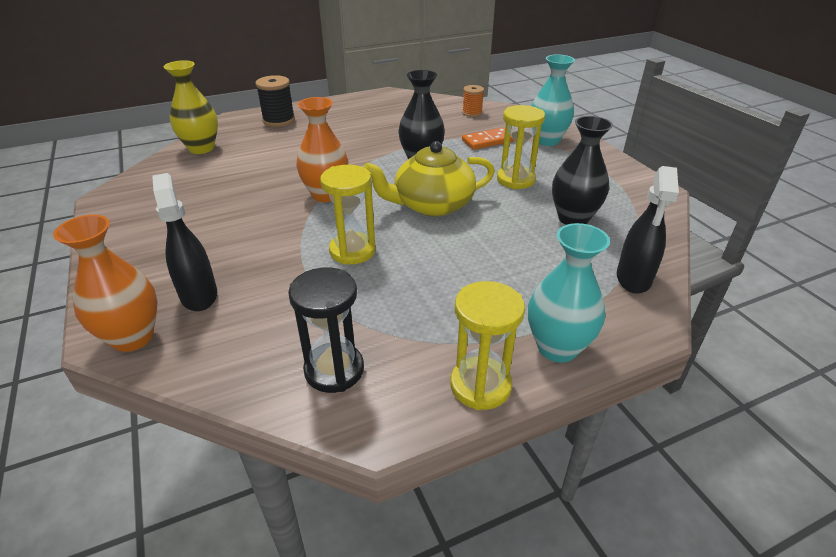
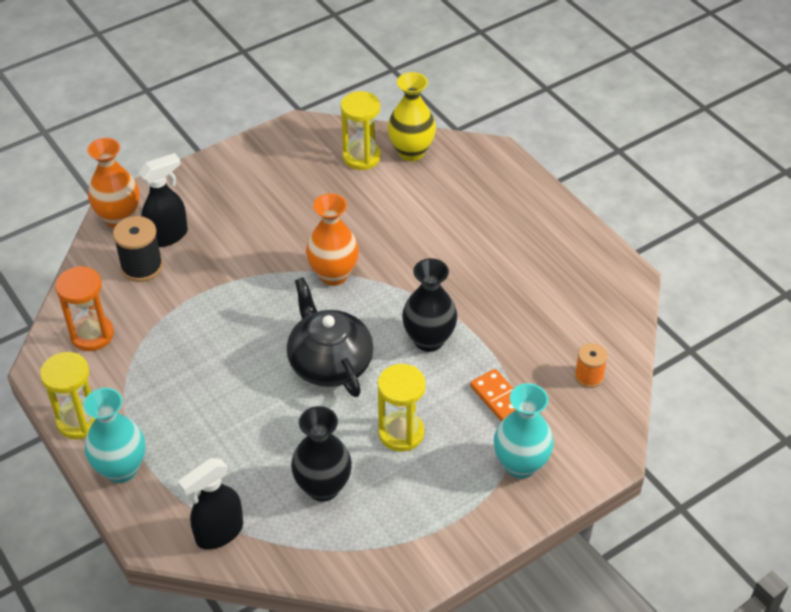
camera: 80 degrees right, 10 degrees up
black spool [255,75,295,127] -> black spool moved to [113,216,163,282]
black hourglass [288,267,364,393] -> orange hourglass [56,266,114,351]
yellow hourglass [320,165,376,264] -> yellow hourglass moved to [341,91,381,170]
yellow teapot [364,141,495,217] -> black teapot [287,277,374,397]
black spray bottle [617,166,679,294] -> black spray bottle turned 45 degrees counterclockwise [178,458,243,550]

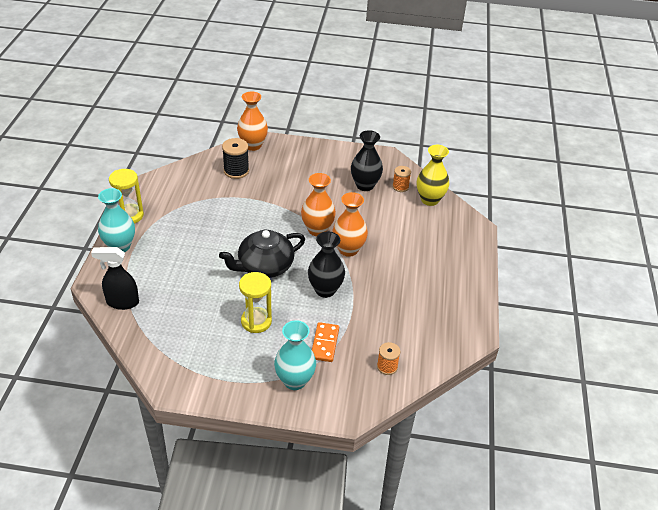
camera: 40 degrees right, 5 degrees down
orange hourglass [56,266,114,351] -> none
black spray bottle [139,153,188,247] -> none
black teapot [287,277,374,397] -> black teapot turned 135 degrees counterclockwise [219,230,305,278]
black vase [291,406,352,502] -> black vase moved to [351,130,383,191]
yellow hourglass [341,91,381,170] -> orange spool [392,166,411,192]
none -> orange vase [332,192,368,257]

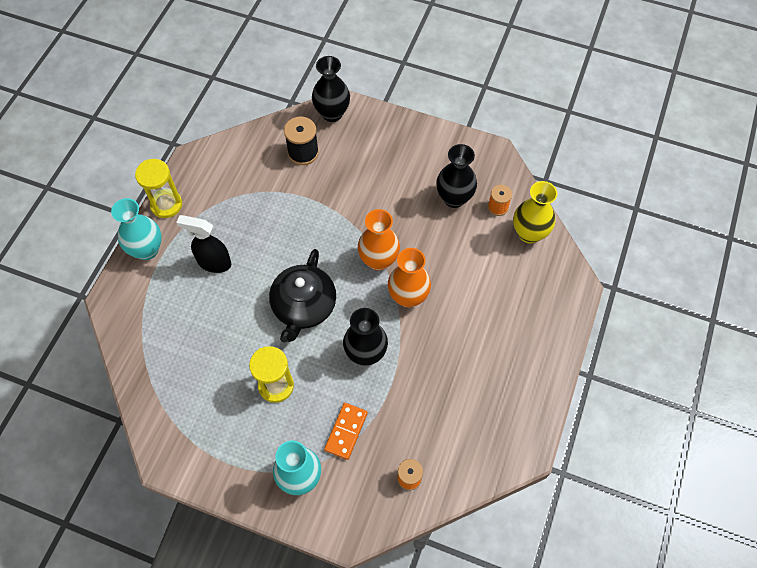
camera: 15 degrees right, 20 degrees up
black spray bottle [91,247,139,310] -> black spray bottle moved to [176,215,231,273]
black teapot [219,230,305,278] -> black teapot turned 60 degrees counterclockwise [269,249,336,343]
orange vase [237,91,268,151] -> black vase [312,56,350,122]

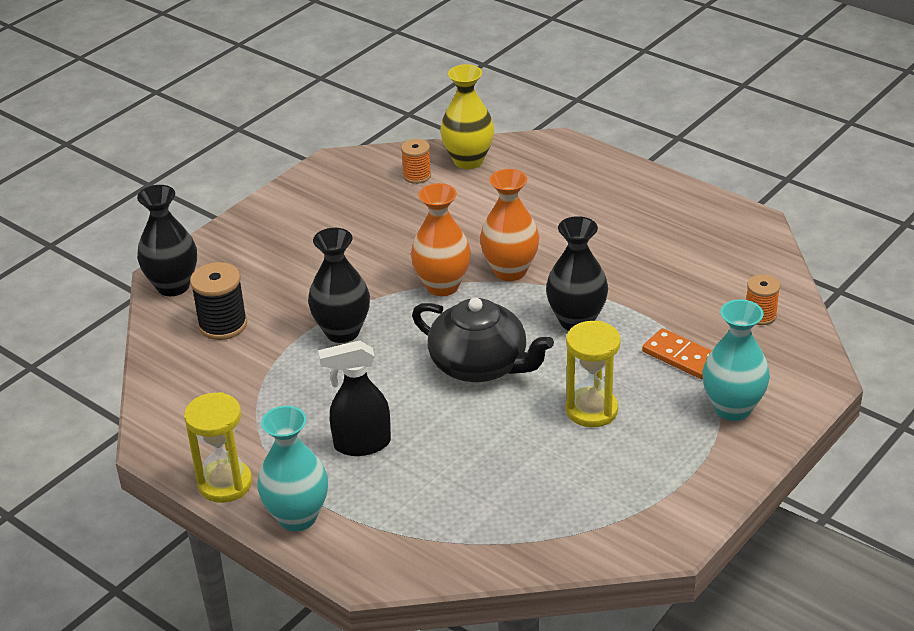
camera: 70 degrees left, 25 degrees down
black spray bottle [176,215,231,273] -> black spray bottle turned 45 degrees clockwise [318,340,391,456]
black vase [436,144,477,208] -> black vase moved to [308,228,370,343]

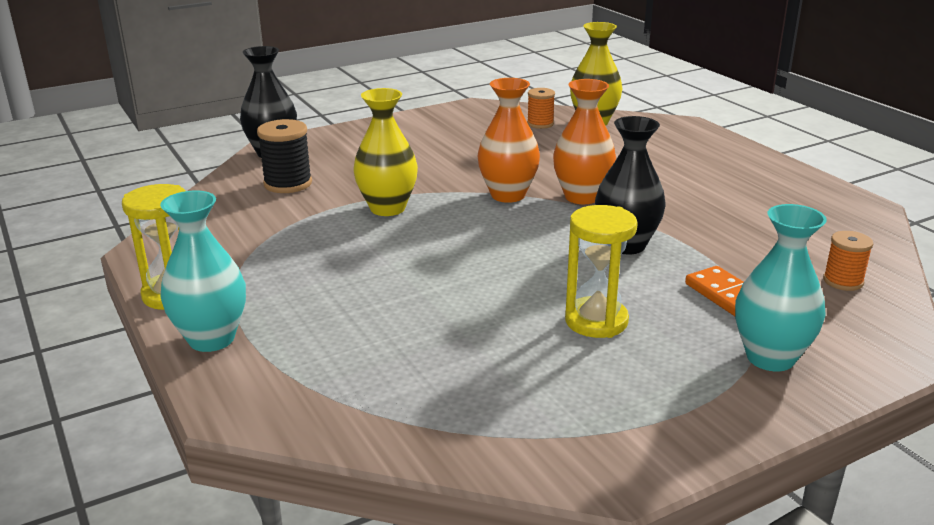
camera: 20 degrees right, 10 degrees down
black vase [308,228,370,343] -> yellow vase [353,88,418,216]
black spray bottle [318,340,391,456] -> none
black teapot [412,298,554,382] -> none

